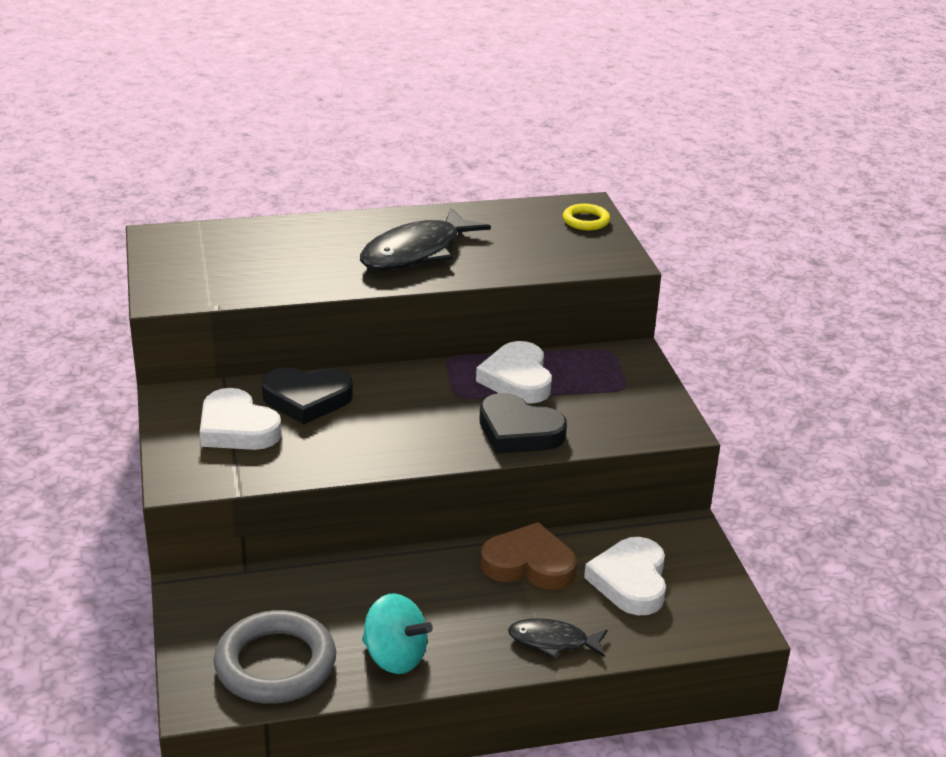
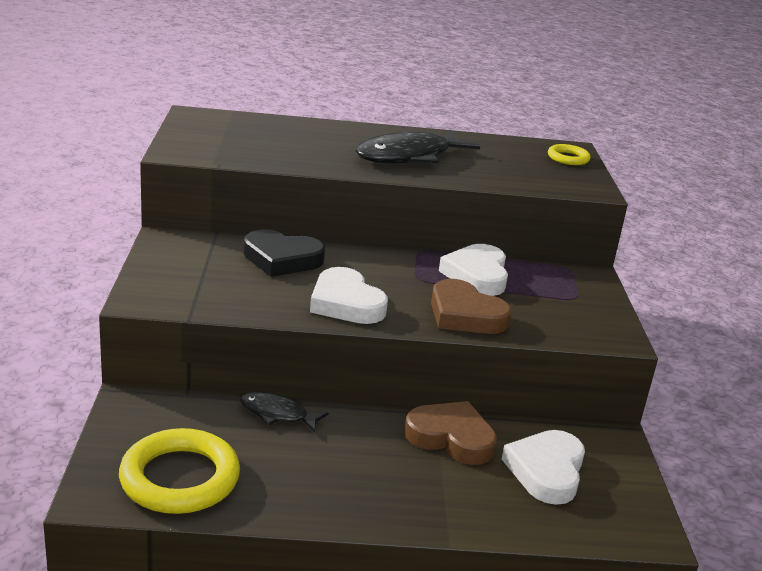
camera: 10 degrees right, 5 degrees down
white heart [200,388,282,450] -> white heart moved to [310,267,388,324]
grey ring [214,610,336,704] -> yellow ring [119,428,240,514]
turquoise spinning top [362,593,433,674] -> none
black heart [479,393,567,454] -> brown heart [431,279,512,334]
black fish [508,618,607,659] -> black fish moved to [240,391,329,432]

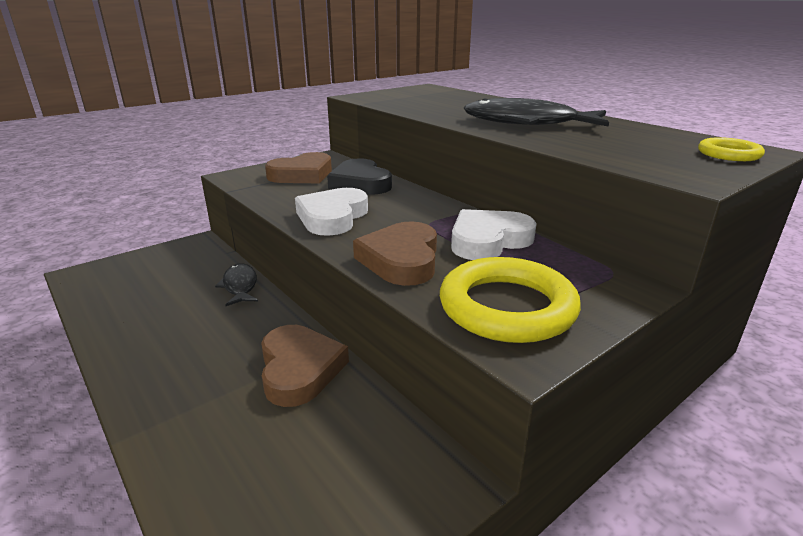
camera: 55 degrees right, 0 degrees up
yellow ring [119,428,240,514] -> yellow ring moved to [440,257,581,343]
white heart [502,430,585,505] -> none
none -> brown heart [265,152,332,183]

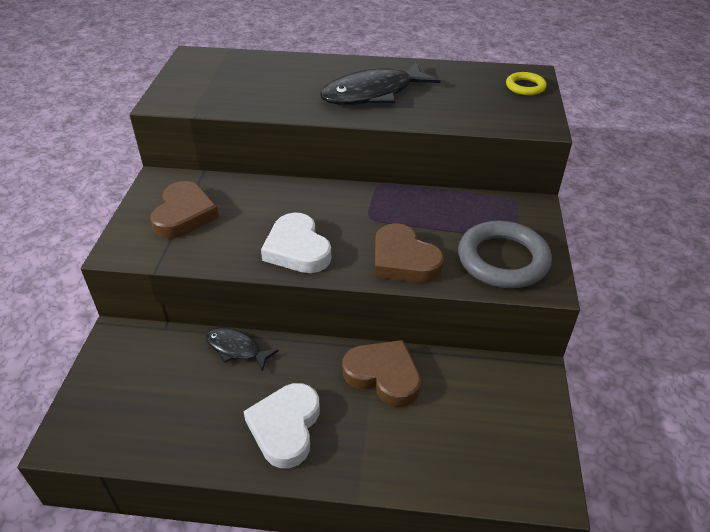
camera: 45 degrees left, 15 degrees up
black heart [327,158,392,195] -> none
yellow ring [440,257,581,343] -> grey ring [458,221,552,288]
white heart [451,209,537,260] -> white heart moved to [243,383,320,468]

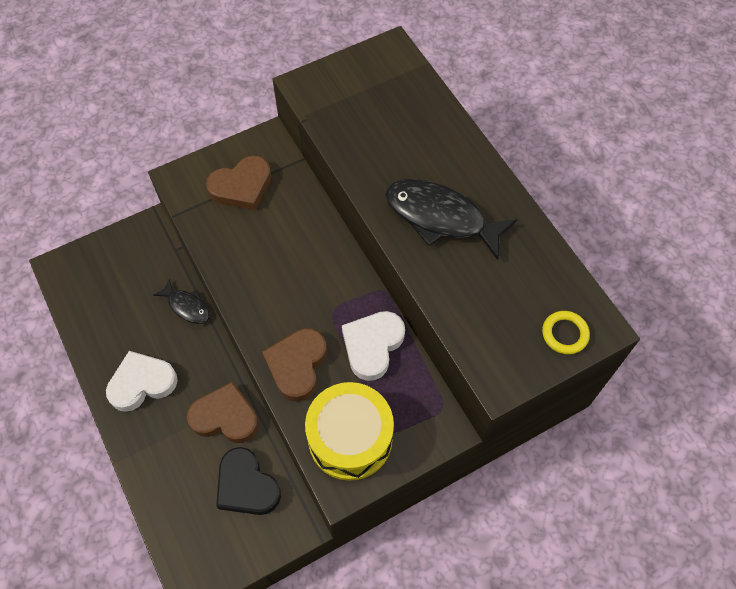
camera: 55 degrees right, 20 degrees up
black fish [206,327,279,372] -> black fish turned 135 degrees clockwise [153,279,209,324]
white heart [261,212,331,273] -> white heart moved to [342,311,405,381]
brown heart [343,340,421,407] -> brown heart turned 75 degrees counterclockwise [187,382,259,443]
grey ring [458,221,552,288] -> yellow drum [305,382,394,481]
none -> black heart [216,447,281,515]

